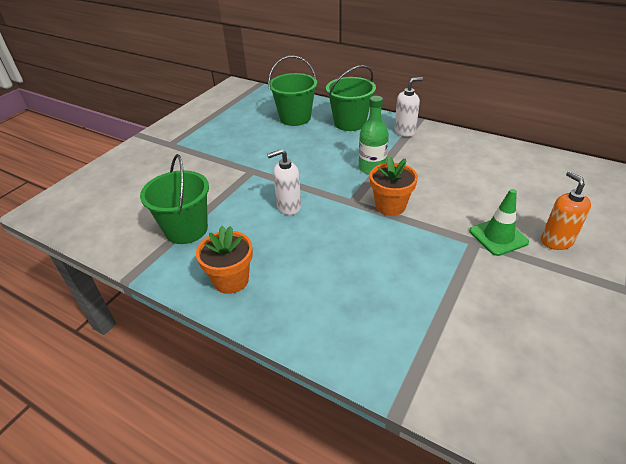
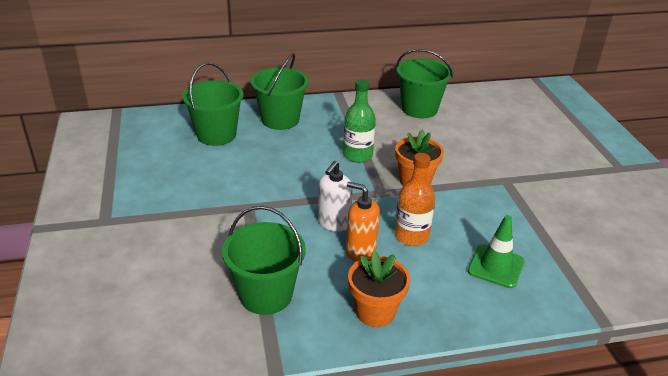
camera: 45 degrees left, 5 degrees down
white soap dispenser [394,77,423,137] -> none
green traffic cone [470,189,529,256] -> green traffic cone moved to [468,215,525,288]
orange soap dispenser [541,171,591,250] -> orange soap dispenser moved to [346,182,380,261]
none -> orange bottle [395,153,435,246]
none -> green bucket [396,49,453,118]

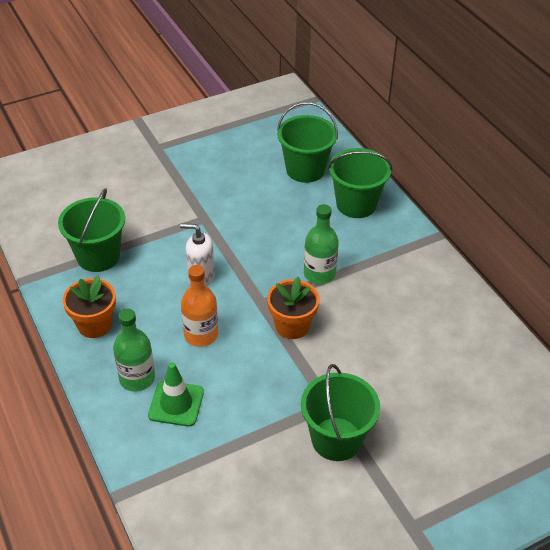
camera: 75 degrees right, 10 degrees up
orange soap dispenser [346,182,380,261] -> none
green bucket [396,49,453,118] -> green bucket moved to [301,364,380,461]
none -> green bottle [113,309,155,391]

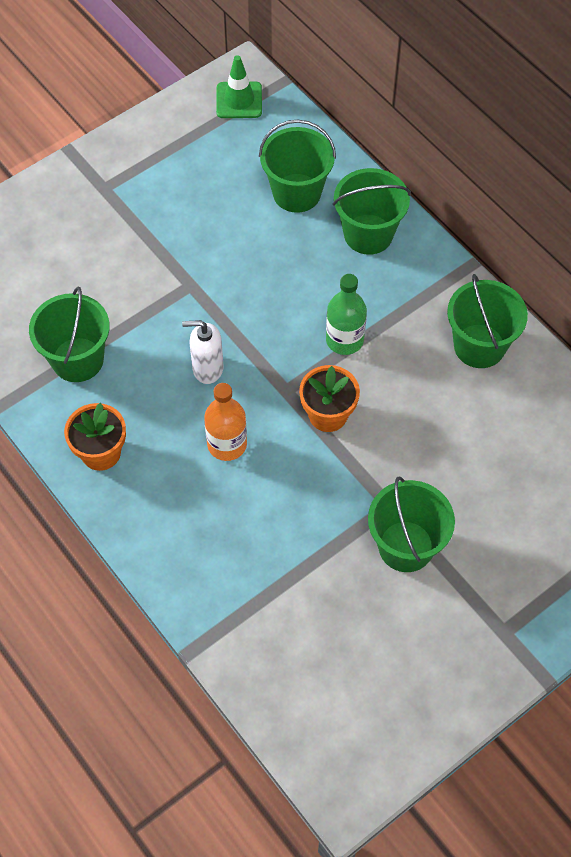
camera: 10 degrees left, 15 degrees up
green bottle [113,309,155,391] -> none
green traffic cone [148,362,204,427] -> green traffic cone moved to [216,55,262,118]
none -> green bucket [447,274,528,368]

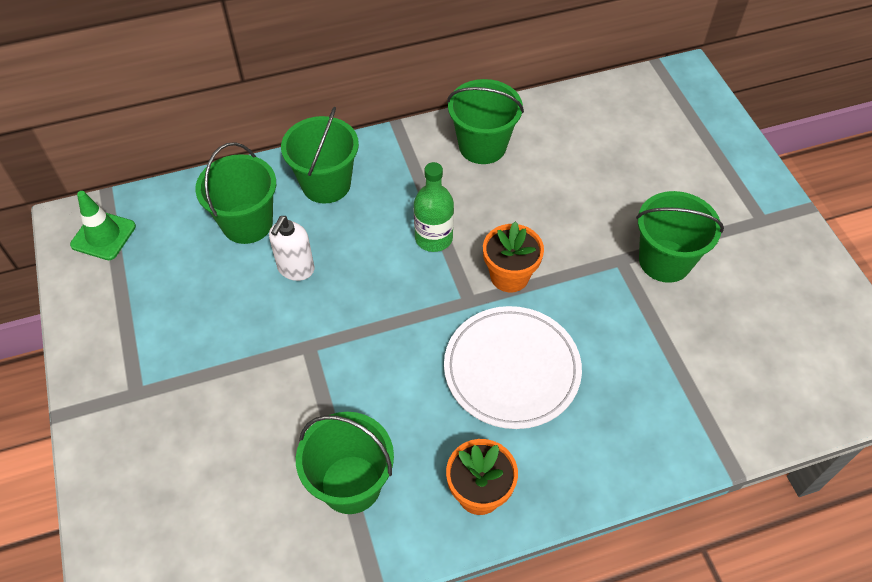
camera: 70 degrees left, 5 degrees down
white soap dispenser [182,320,224,384] -> white soap dispenser moved to [269,216,315,281]
orange bottle [204,383,247,461] -> white plate [444,306,582,429]

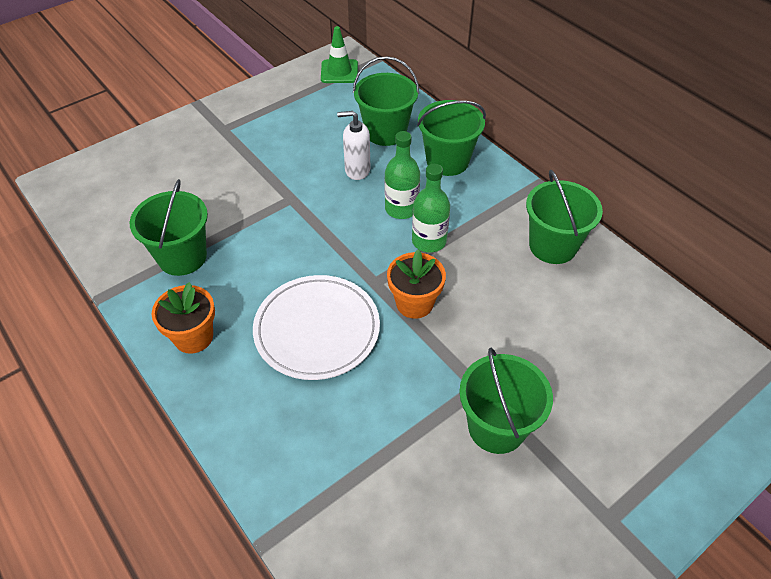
camera: 70 degrees right, 5 degrees down
none -> green bottle [385,131,420,219]

